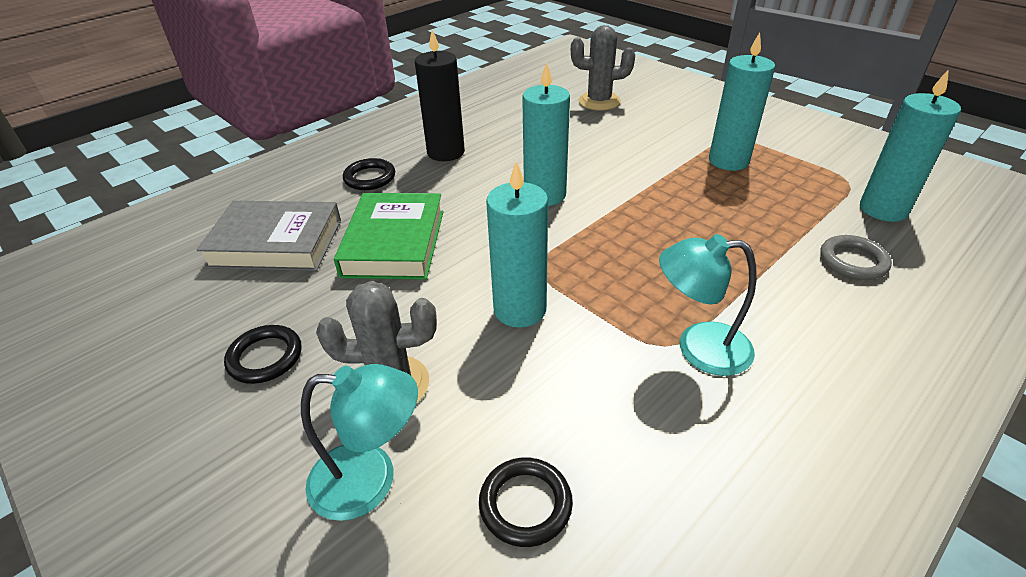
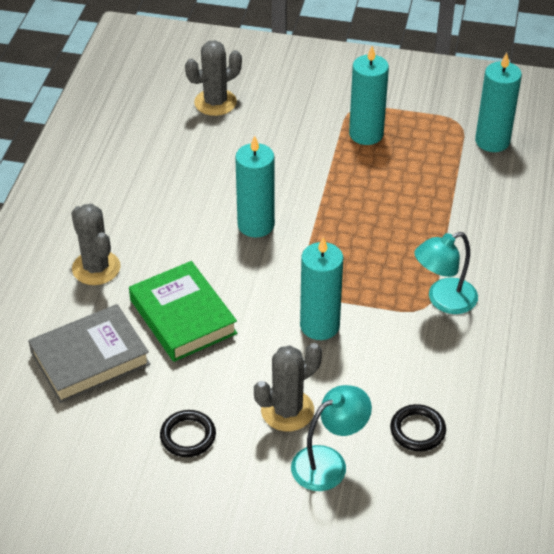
camera: 35 degrees left, 5 degrees up
black ring [343,158,395,190] -> grey cactus [71,204,121,285]
black candle [415,29,465,161] -> none
grey ring [820,235,892,280] -> none

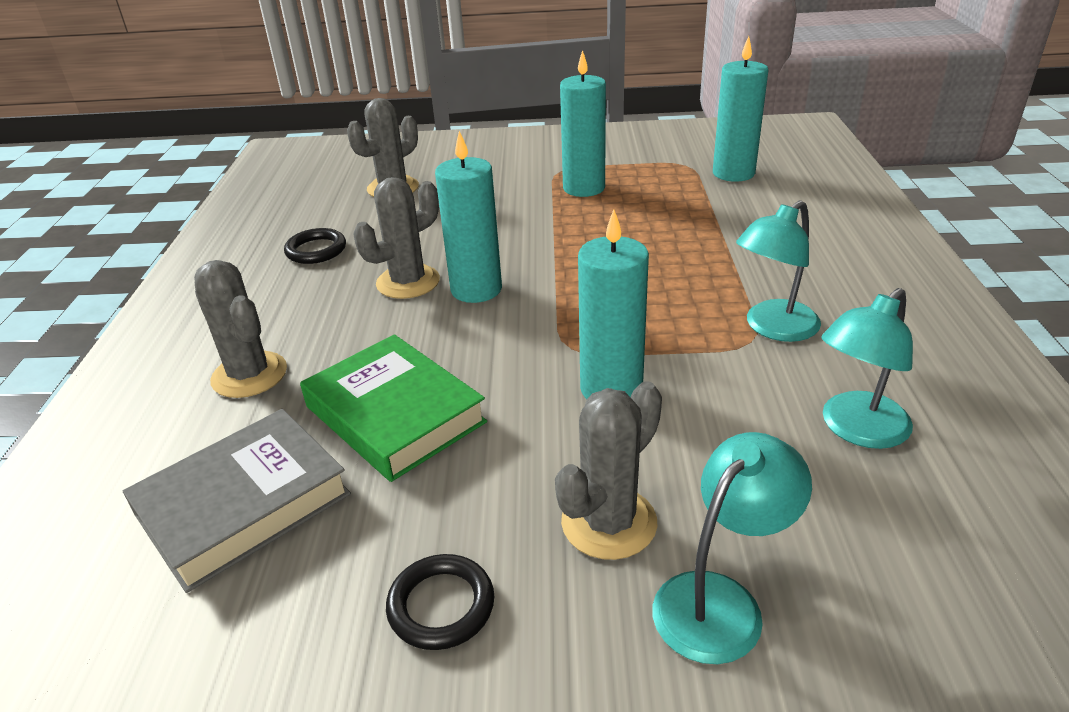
camera: 10 degrees left, 10 degrees down
black ring [390,404,446,451] -> black ring moved to [284,228,346,264]
none -> grey cactus [353,177,440,299]
none -> turquoise lamp [821,288,913,449]

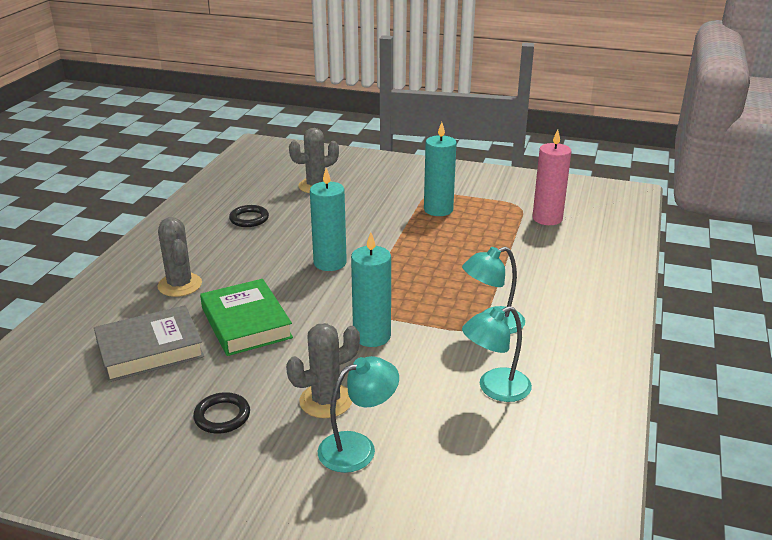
camera: 15 degrees right, 5 degrees down
grey cactus [353,177,440,299] -> none
turquoise candle [713,36,768,182] -> pink candle [532,130,571,225]

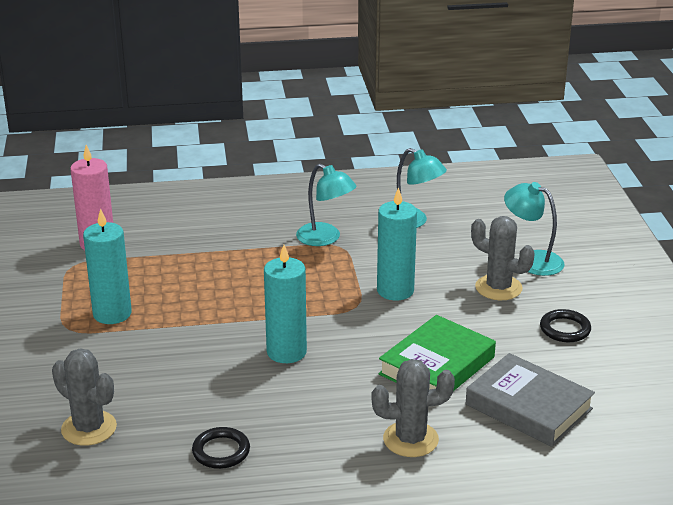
camera: 115 degrees left, 0 degrees up
grey cactus [158,217,202,297] -> grey cactus turned 45 degrees clockwise [371,359,455,457]

